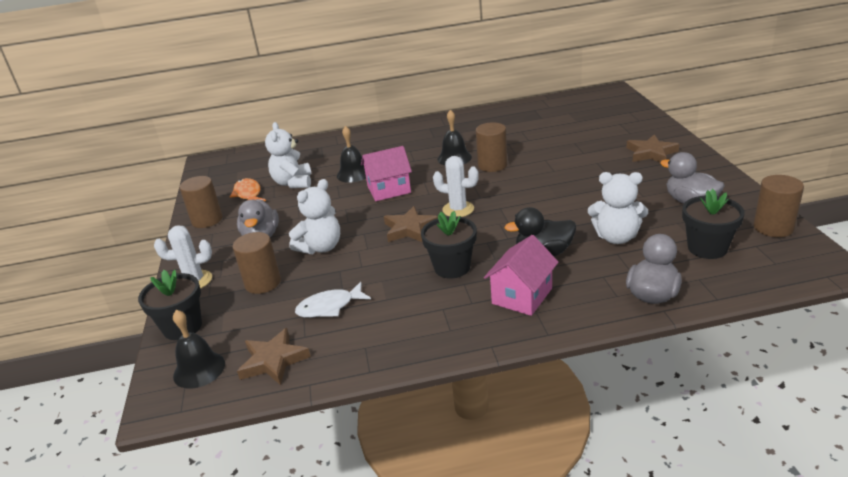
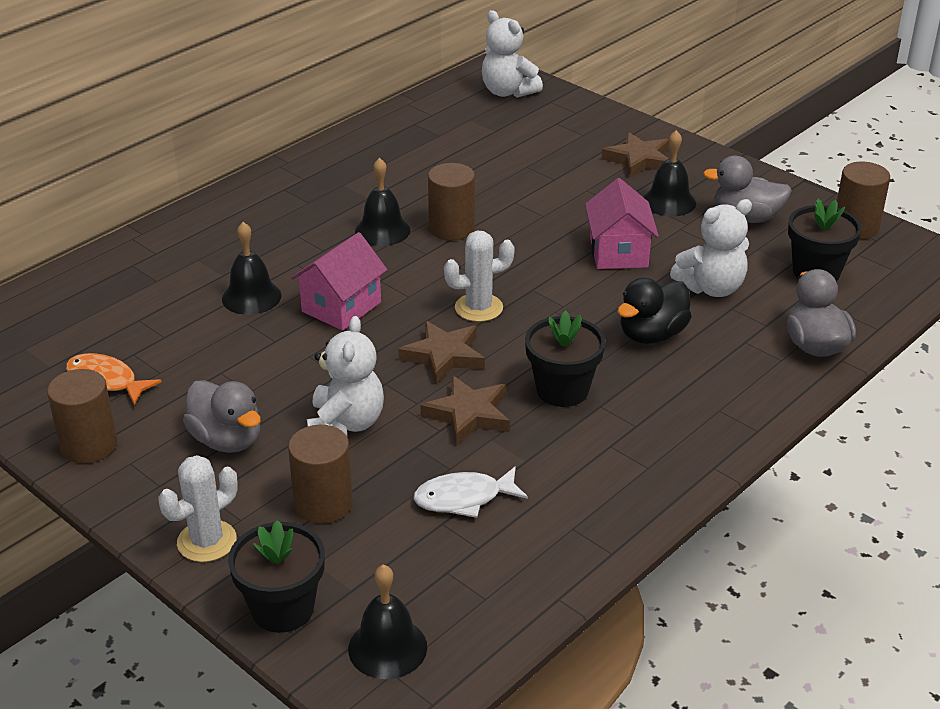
camera: 40 degrees left, 5 degrees up
brown star [237,328,311,385] -> brown star moved to [421,375,510,445]
white teddy bear [265,122,312,188] -> white teddy bear moved to [482,10,543,98]
white fish [295,282,371,318] -> white fish turned 45 degrees clockwise [413,466,528,518]
pink house [484,235,559,316] -> pink house moved to [585,178,659,269]
none -> black bell [643,130,696,217]

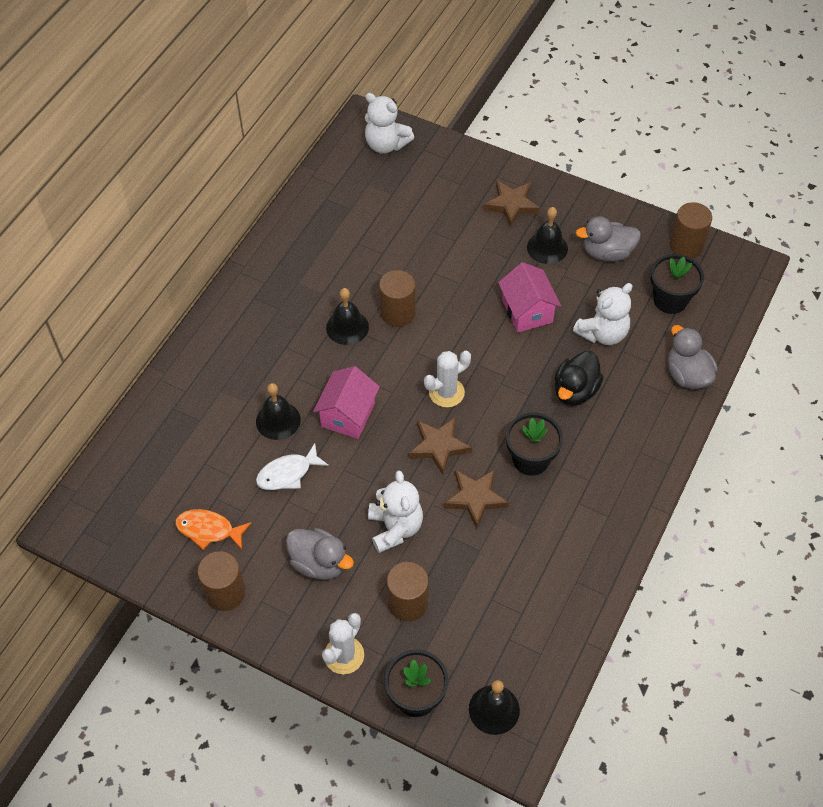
camera: 15 degrees left, 20 degrees up
white fish [413,466,528,518] -> white fish moved to [256,443,329,490]

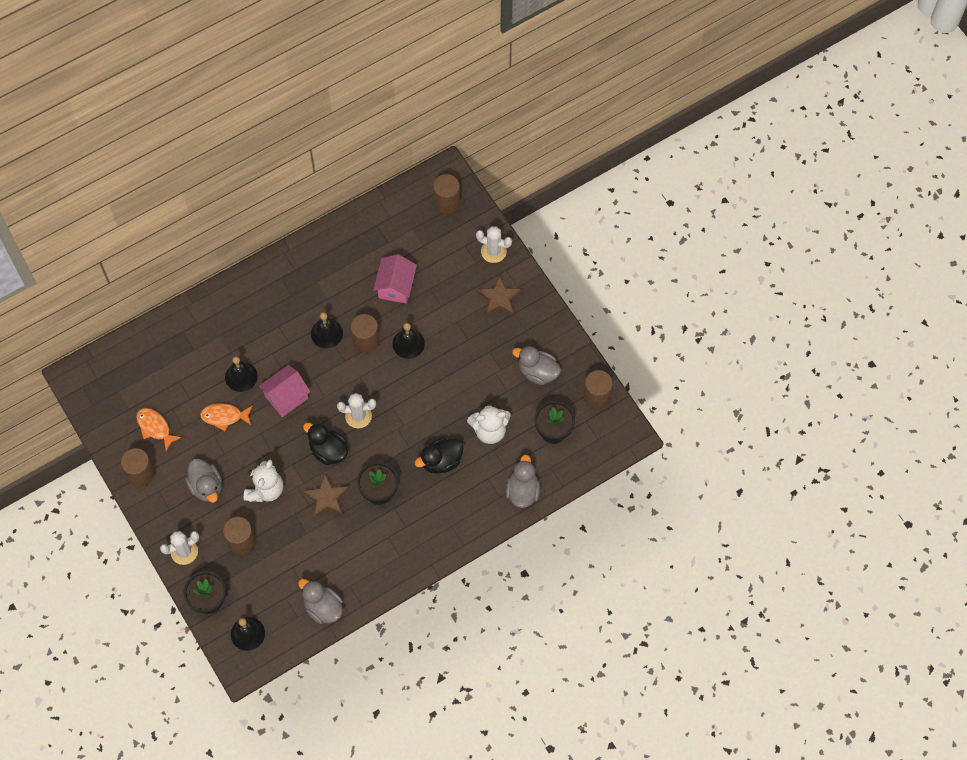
camera: 30 degrees right, 10 degrees up
white fish [256,443,329,490] -> orange fish [200,403,253,431]
white teddy bear [365,93,414,154] -> brown cylinder [433,174,460,214]
brown star [409,418,472,475] -> black duck [303,423,348,465]
pink house [498,262,561,333] -> pink house moved to [373,254,417,304]
black bell [527,207,568,264] -> black bell moved to [392,323,425,359]
none -> grey duck [298,579,343,624]
none -> white cactus [476,226,512,263]

